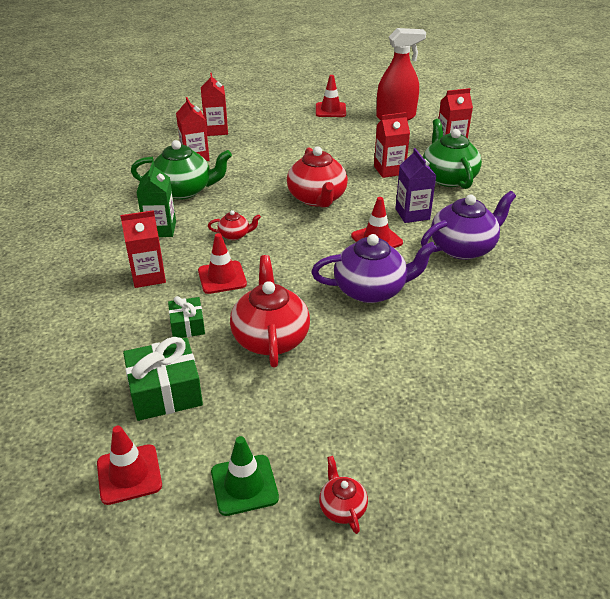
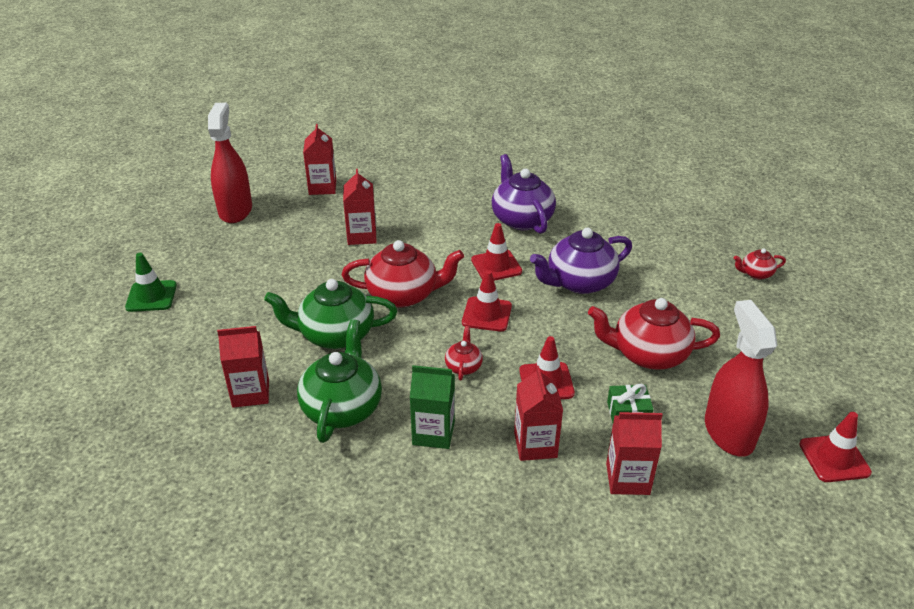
camera: 80 degrees left, 0 degrees up
green gift [123,337,203,421] -> red spray bottle [705,300,777,457]
red carton [201,73,228,136] -> red carton moved to [606,412,662,495]
green traffic cone [211,436,279,516] -> green traffic cone moved to [125,253,177,312]
purple teapot [311,234,437,303] -> purple teapot turned 120 degrees counterclockwise [530,228,632,294]
red traffic cone [316,75,346,117] -> red traffic cone moved to [462,270,512,331]
red teapot [319,456,368,534] -> red teapot moved to [733,248,786,279]
purple carton [395,148,436,223] -> none
green teapot [423,119,482,189] -> green teapot moved to [264,279,397,349]

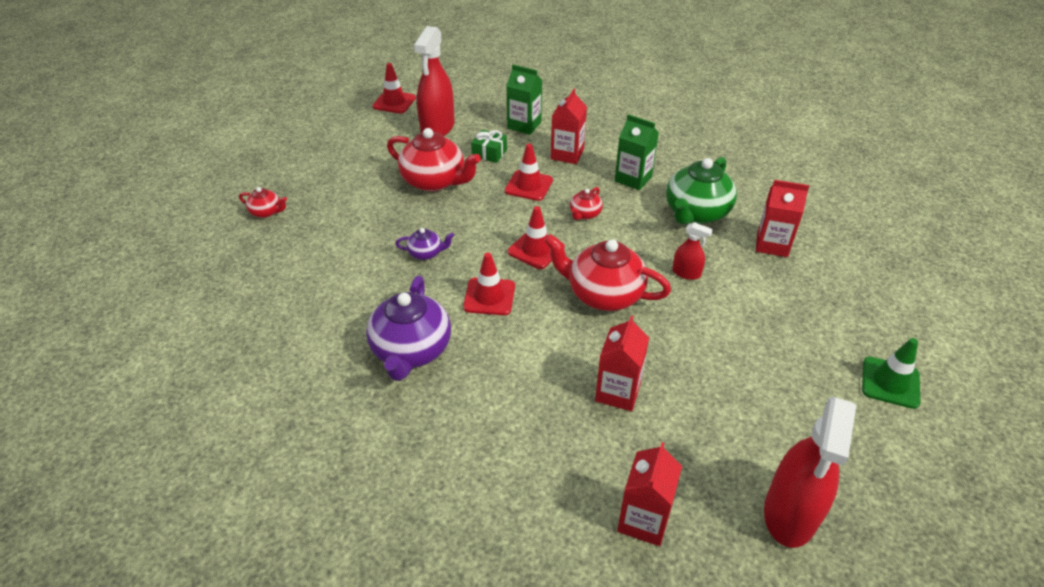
camera: 155 degrees left, 5 degrees up
green teapot [264,279,397,349] -> red spray bottle [672,222,713,280]
purple teapot [530,228,632,294] -> purple teapot [395,228,454,260], size x0.48
red carton [606,412,662,495] -> green carton [507,65,542,135]

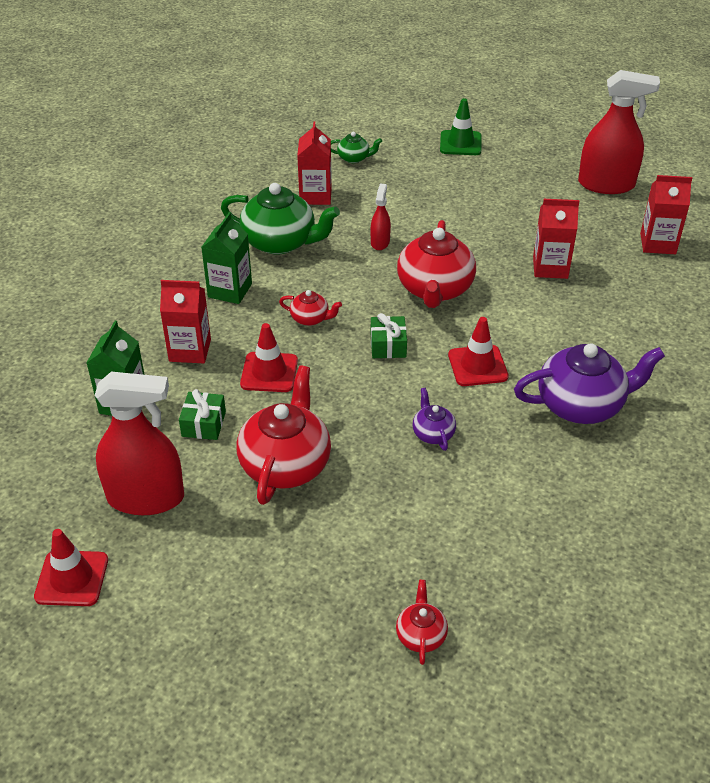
camera: 105 degrees left, 0 degrees up
red traffic cone [508,206,565,269] -> green gift [371,313,407,358]
none -> green teapot [331,132,382,163]

